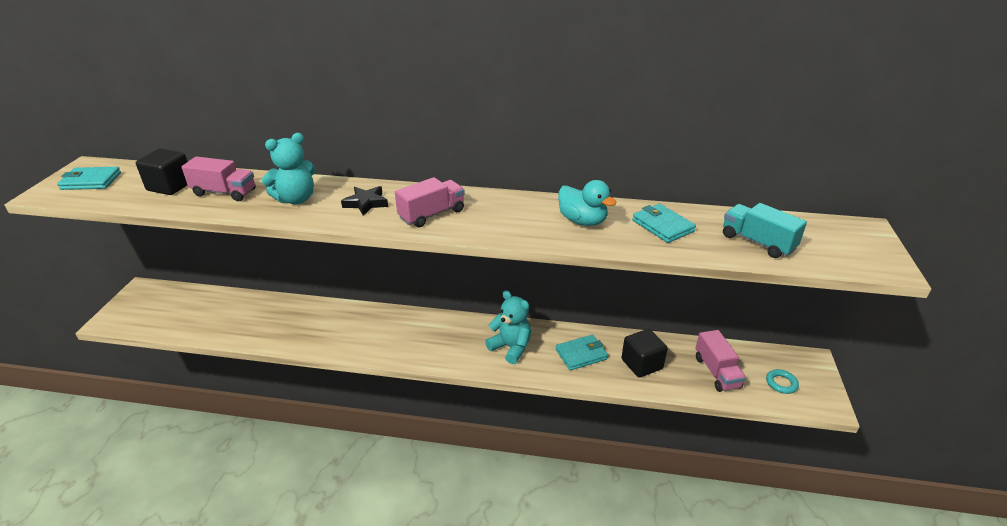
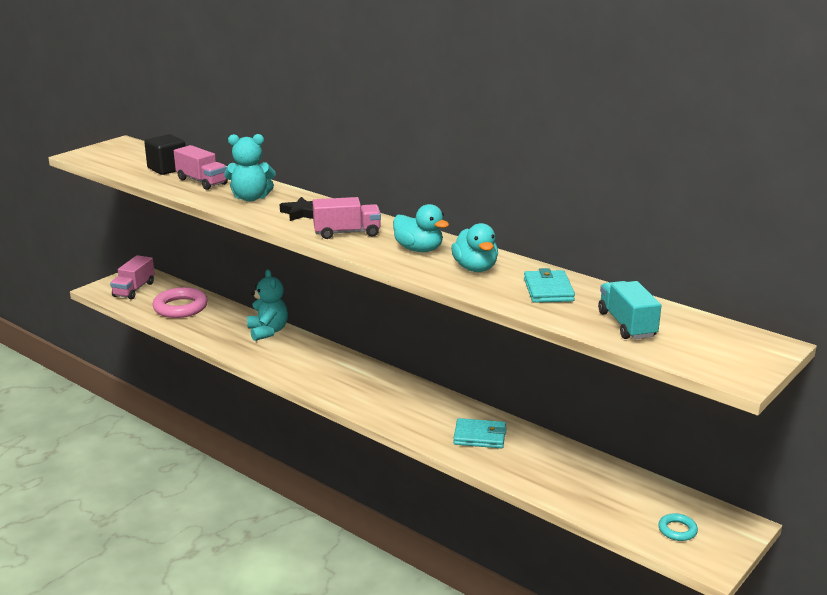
camera: 30 degrees right, 10 degrees down
turquoise wallet [57,167,121,190] -> none
turquoise teddy bear [485,290,531,364] -> turquoise teddy bear moved to [247,270,288,341]
black cube [621,329,668,378] -> none
pink truck [695,330,746,392] -> pink truck moved to [110,255,155,300]
none -> pink ring [152,287,208,318]
none -> turquoise duck [393,204,449,252]

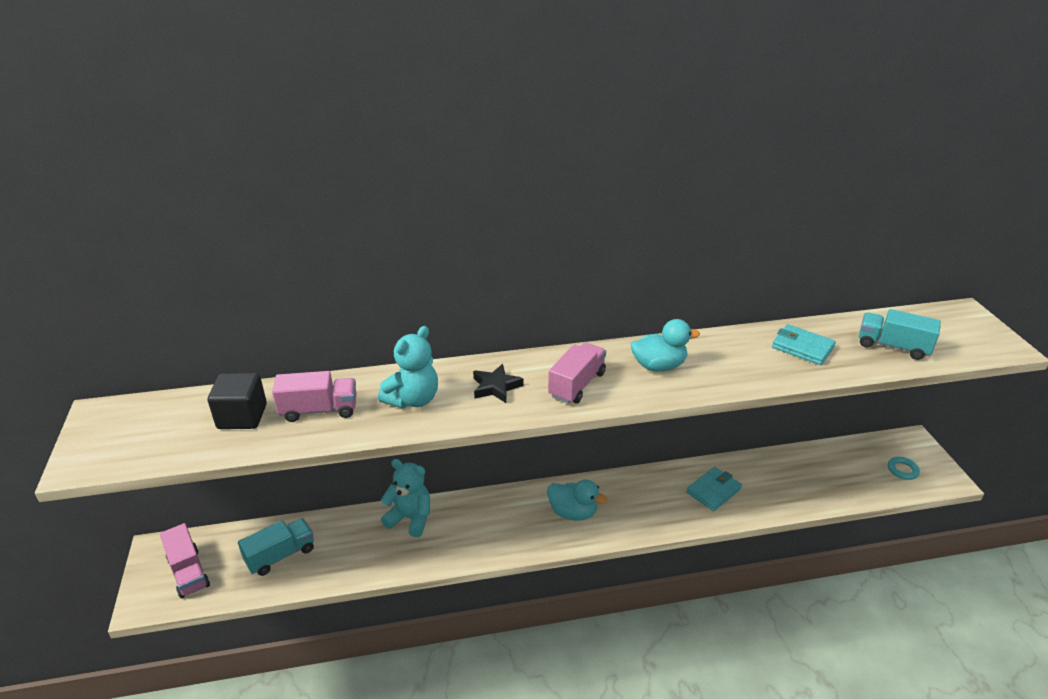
camera: 50 degrees left, 10 degrees up
pink ring [152,287,208,318] -> turquoise truck [238,518,314,576]
turquoise duck [451,223,498,272] -> turquoise duck moved to [547,480,607,521]

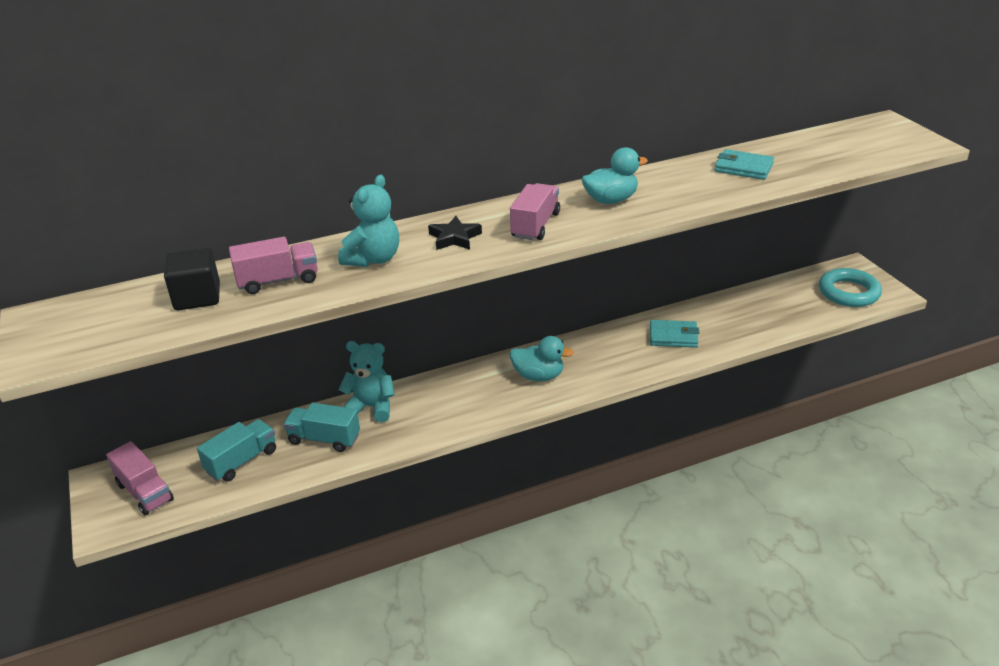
camera: 10 degrees left, 0 degrees up
turquoise wallet [686,467,742,511] -> turquoise wallet turned 60 degrees clockwise [650,320,699,348]
turquoise truck [859,309,941,360] -> turquoise truck moved to [283,403,360,452]
turquoise ring [888,457,920,480] -> turquoise ring [819,268,882,307], size x2.00

